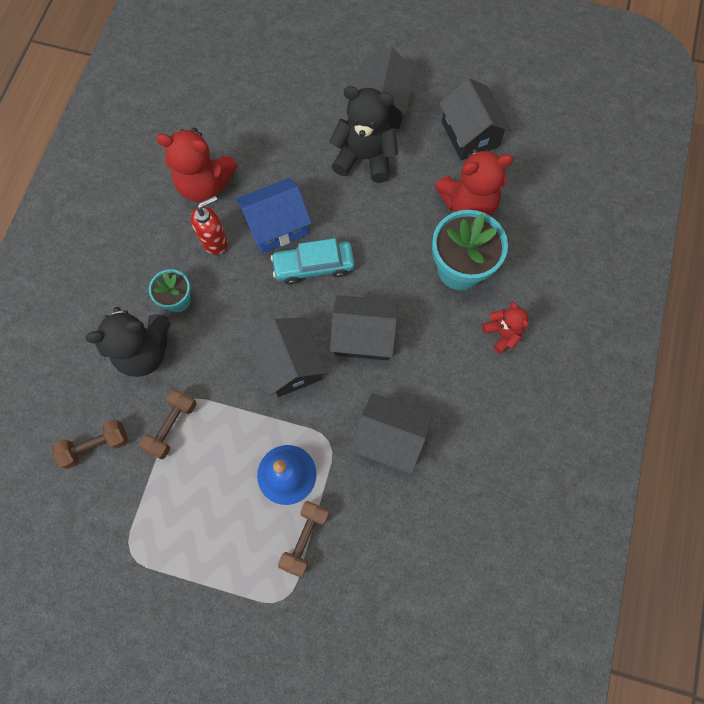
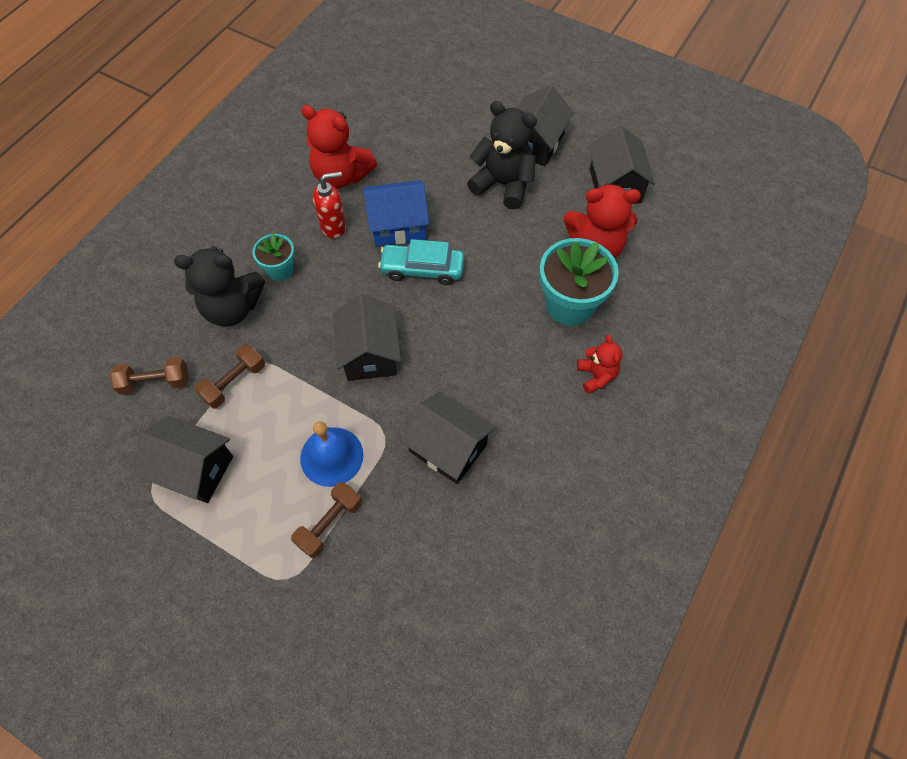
camera: 15 degrees right, 10 degrees down
black house [330,295,397,360] -> black house moved to [134,416,233,503]

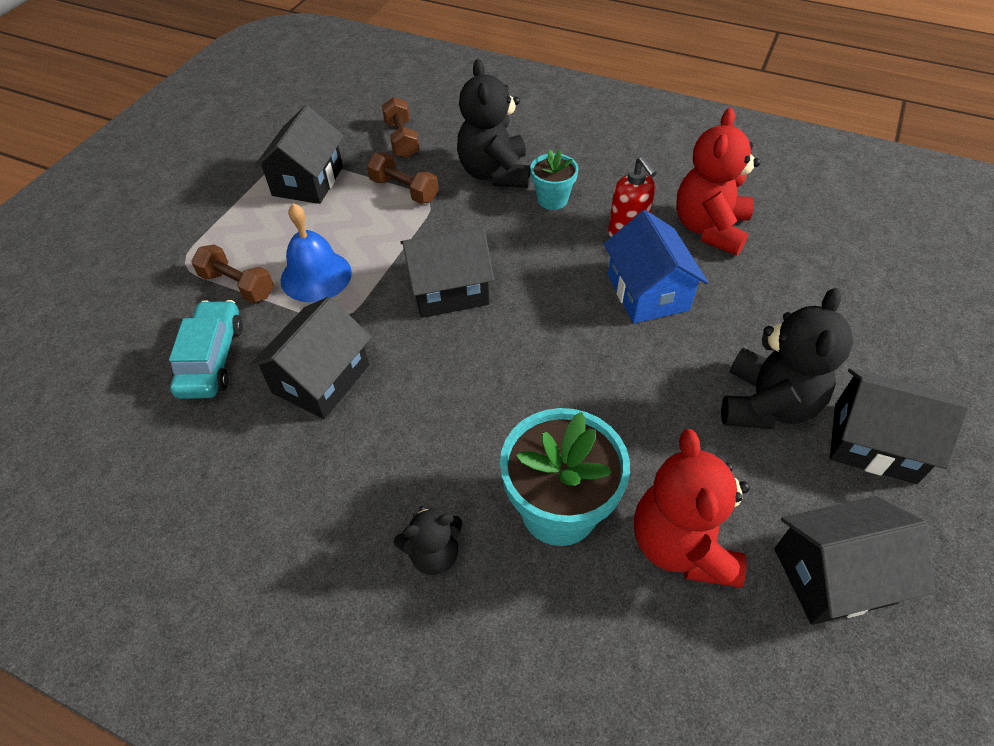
camera: 85 degrees right, 10 degrees down
turquoise car [378,239,464,285] -> turquoise car moved to [169,300,243,399]
red teddy bear [577,335,622,394] -> black teddy bear [394,506,462,575]

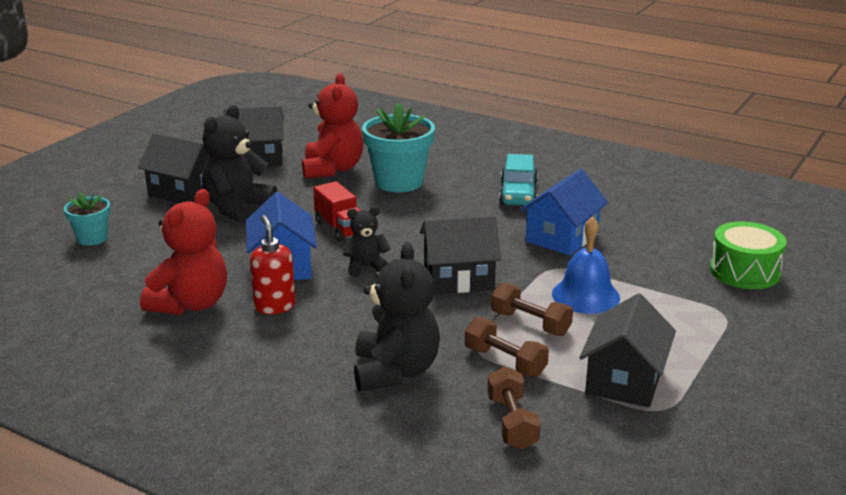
camera: 175 degrees left, 25 degrees down
turquoise car [169,300,243,399] -> turquoise car moved to [499,154,538,206]
brown dumbbell [191,244,274,303] -> brown dumbbell moved to [491,282,573,336]
black house [249,296,371,419] -> blue house [520,169,608,256]
black teddy bear [394,506,462,575] -> black teddy bear moved to [343,206,391,277]
turquoise flower pot [530,150,578,210] -> turquoise flower pot moved to [64,192,110,246]
none -> red truck [313,181,361,242]
none -> green drum [710,222,787,289]

